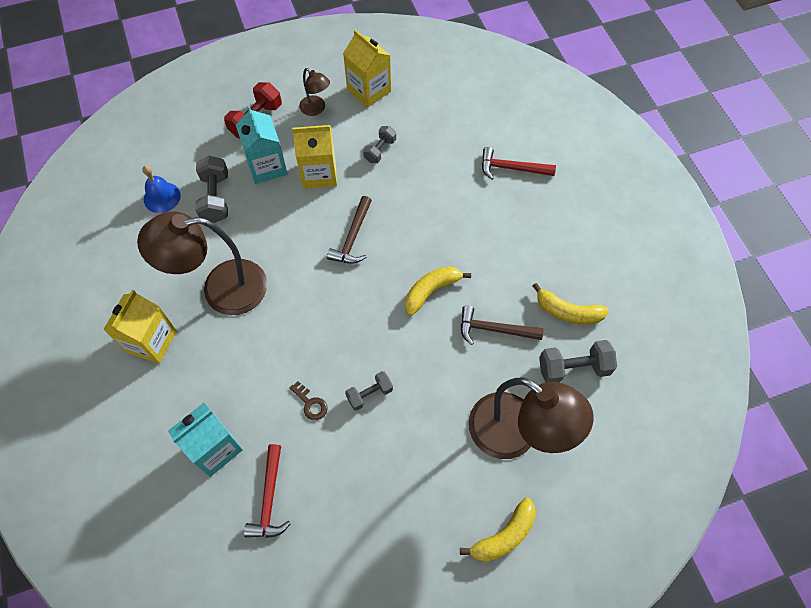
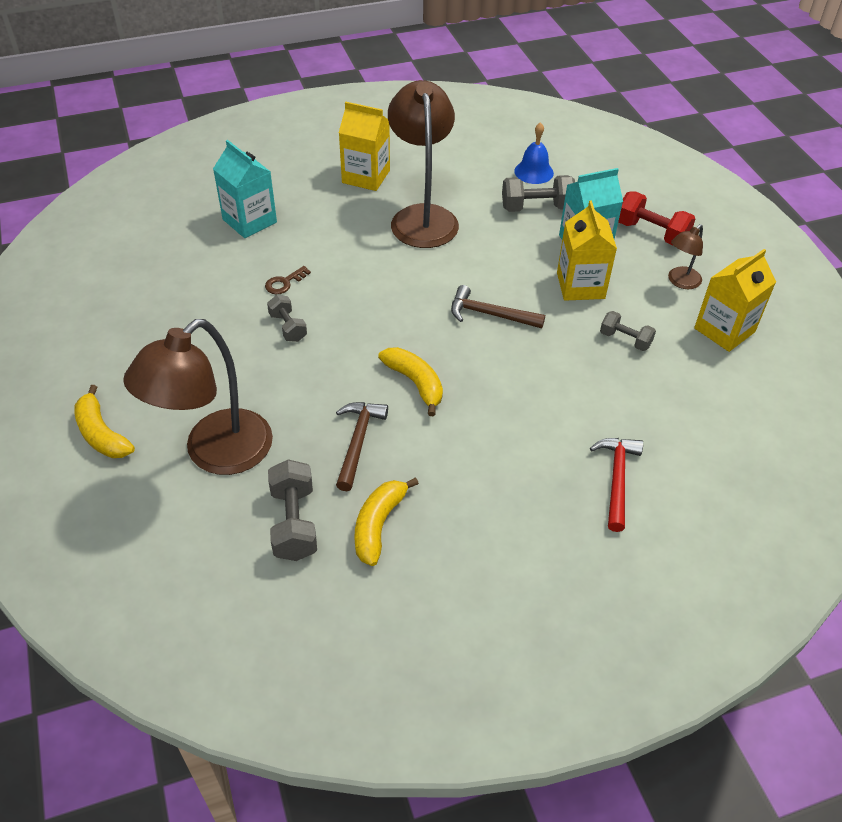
camera: 90 degrees right, 15 degrees down
red hammer [244,444,291,538] -> none

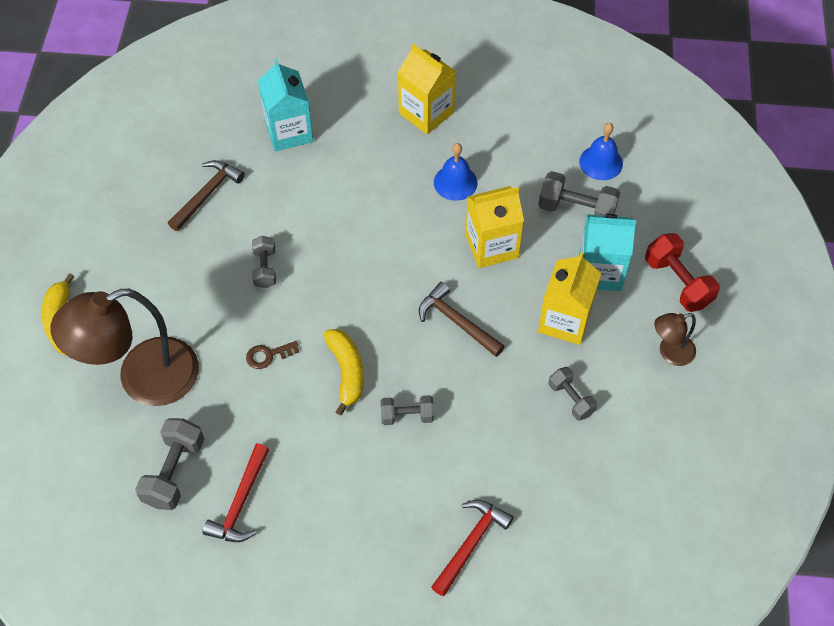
camera: 25 degrees right, 10 degrees up
brown key [265,266,311,294] -> brown key moved to [246,341,299,369]
brown hammer [336,402,388,491] -> brown hammer moved to [168,160,245,231]
yellow banana [354,477,419,566] -> red hammer [203,444,269,542]
brown lamp [388,80,459,248] -> blue bell [434,143,478,201]
yellow carton [694,249,776,352] -> yellow carton moved to [465,186,524,268]
none -> grey dumbbell [380,395,434,425]

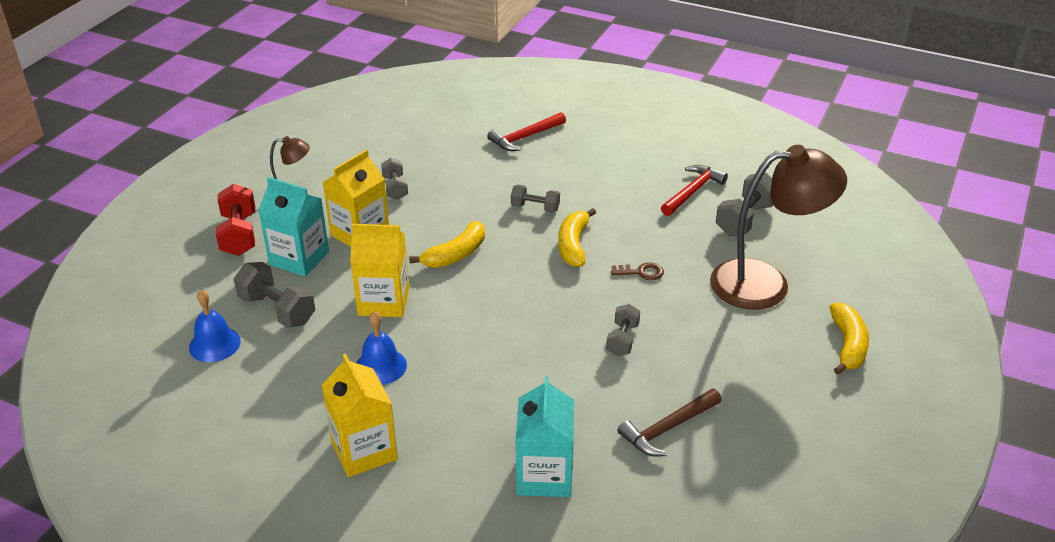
camera: 160 degrees left, 20 degrees down
brown hammer [419,282,505,357] -> yellow banana [409,221,485,268]

